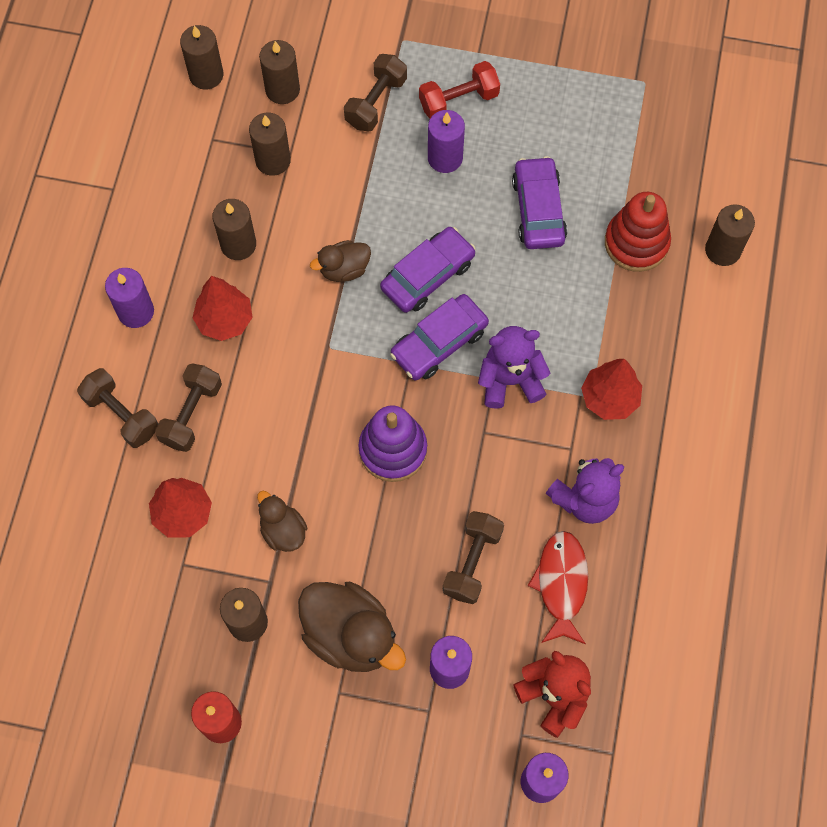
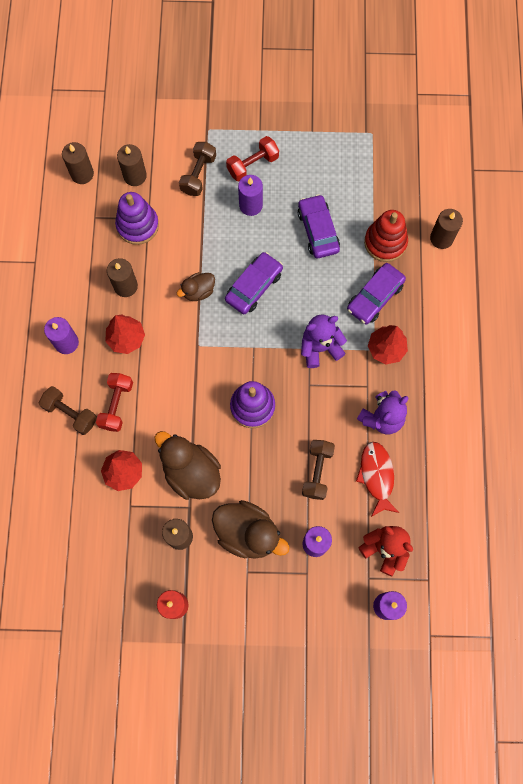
camera: 10 degrees left, 5 degrees up
brown dumbbell [155,364,222,452] -> red dumbbell [96,373,133,432]
brown candle [249,113,291,176] -> purple stacking toy [115,192,159,245]
brown duck [257,491,307,552] -> brown duck [155,431,221,500], size x1.81
purple car [390,294,489,380] -> purple car moved to [347,263,406,325]

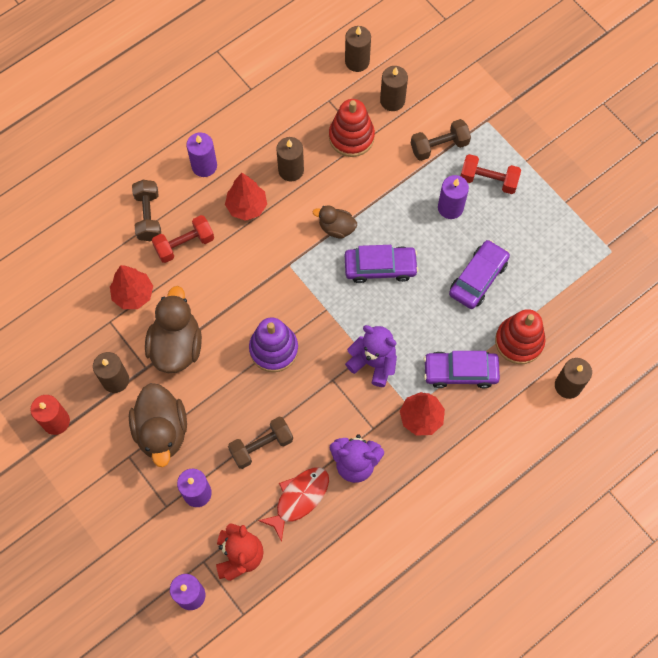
camera: 50 degrees right, 5 degrees down
purple stacking toy [115,192,159,245] -> red stacking toy [329,99,375,157]

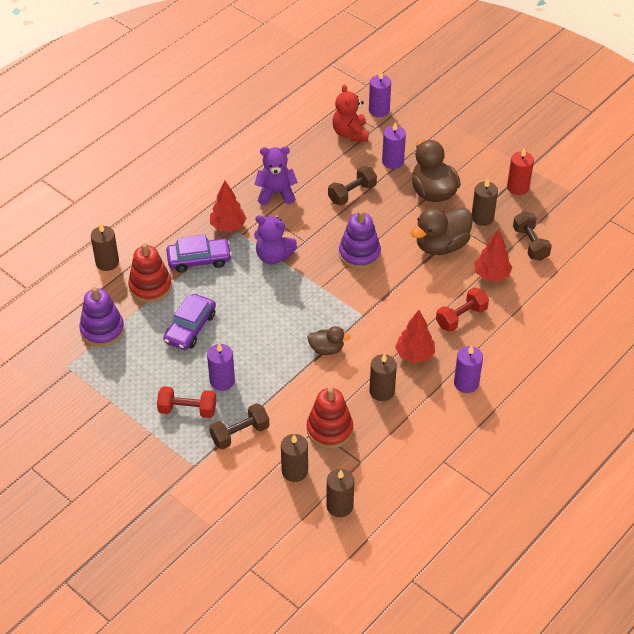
camera: 170 degrees right, 20 degrees down
brown dumbbell [132,180,161,241] -> brown dumbbell moved to [513,211,552,261]
brown duck [145,286,202,373] -> brown duck turned 60 degrees clockwise [411,208,473,255]
red fish [258,467,329,542] -> none
purple car [345,245,419,283] -> none
none -> purple stacking toy [79,287,124,347]

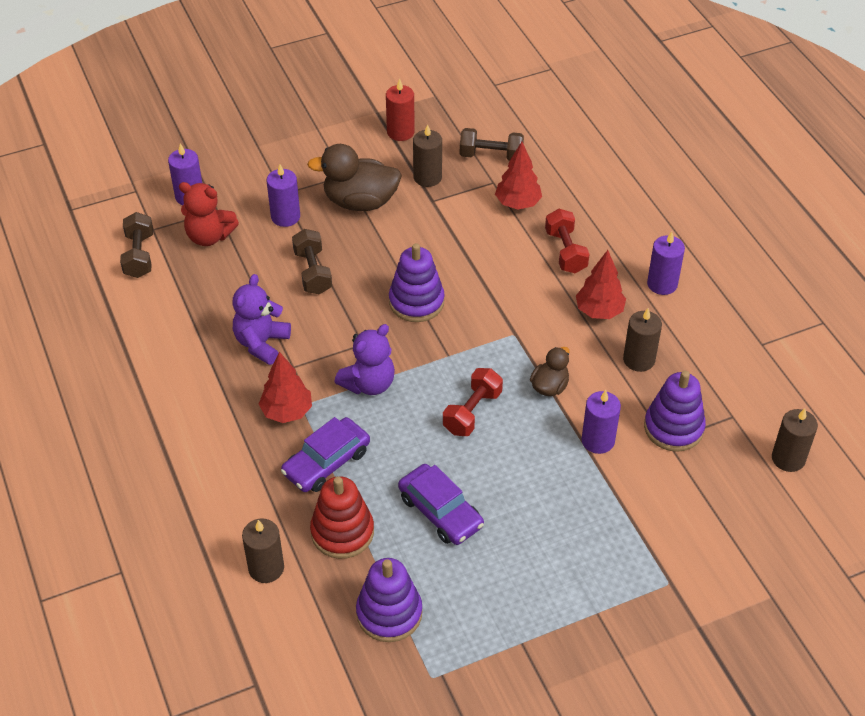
camera: 65 degrees left, 0 degrees up
red dumbbell [157,386,216,418] -> red dumbbell moved to [443,368,503,436]
purple car [166,235,232,273] -> purple car turned 150 degrees counterclockwise [281,417,370,492]
purple candle [207,343,235,391] -> purple candle moved to [581,390,621,454]
brown dumbbell [209,403,269,449] -> brown dumbbell moved to [120,212,153,278]
brown candle [281,434,308,482] -> none
red stacking toy [307,387,353,449] -> purple stacking toy [644,371,706,452]
brown duck [411,208,473,255] -> none

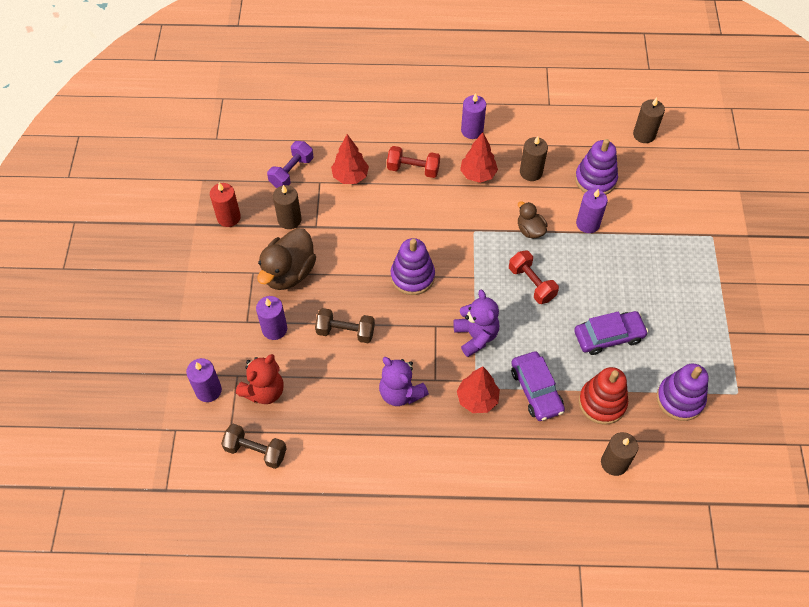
camera: 65 degrees left, 10 degrees up
brown dumbbell [460,128,524,161] -> purple dumbbell [267,141,313,188]

